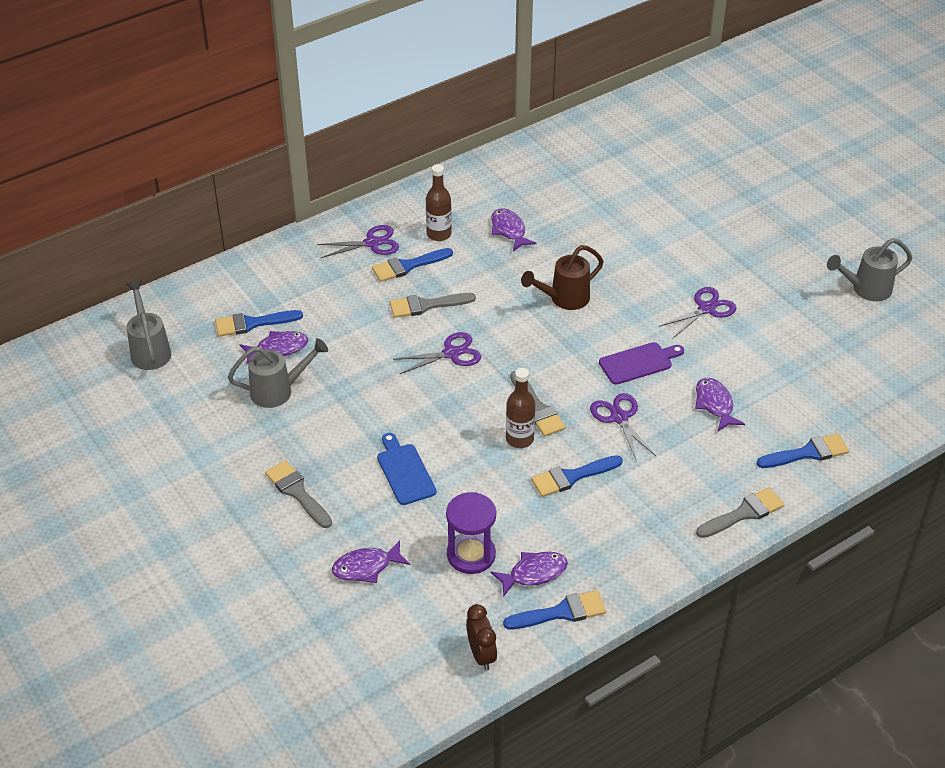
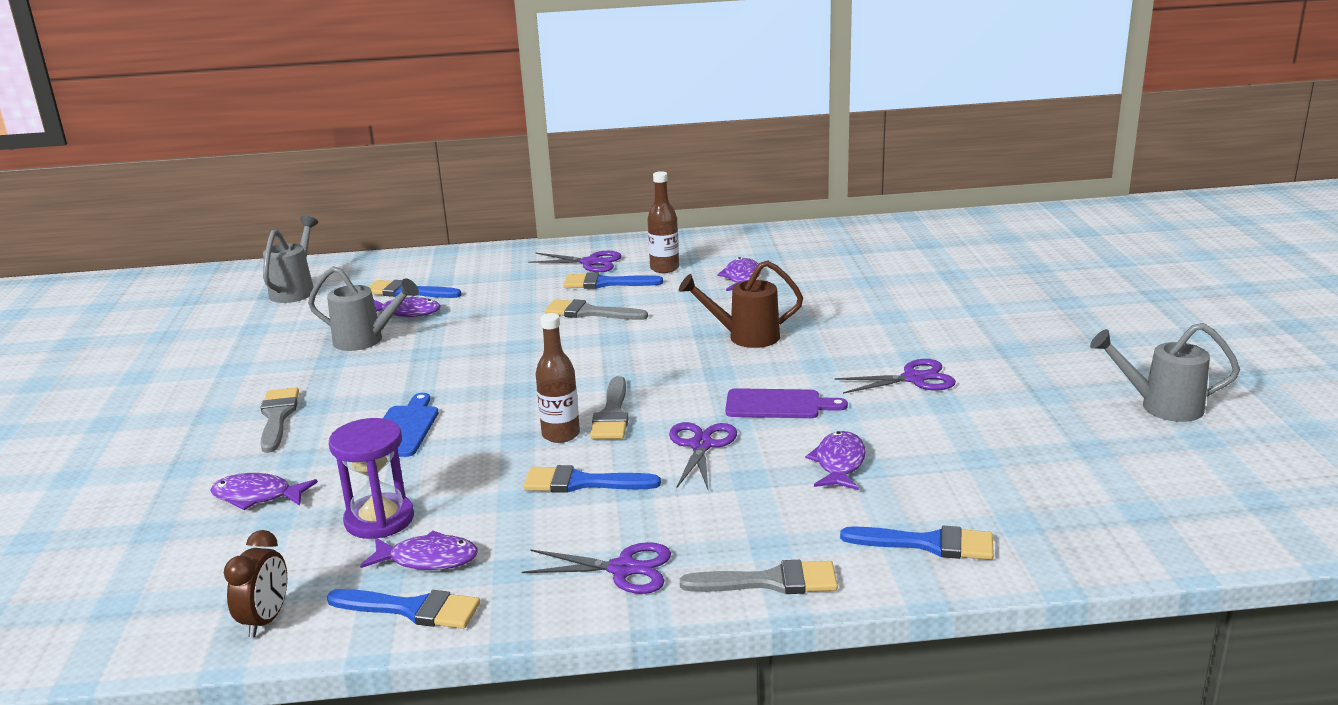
camera: 30 degrees right, 20 degrees down
purple scissors [393,332,481,374] -> purple scissors moved to [522,542,671,594]

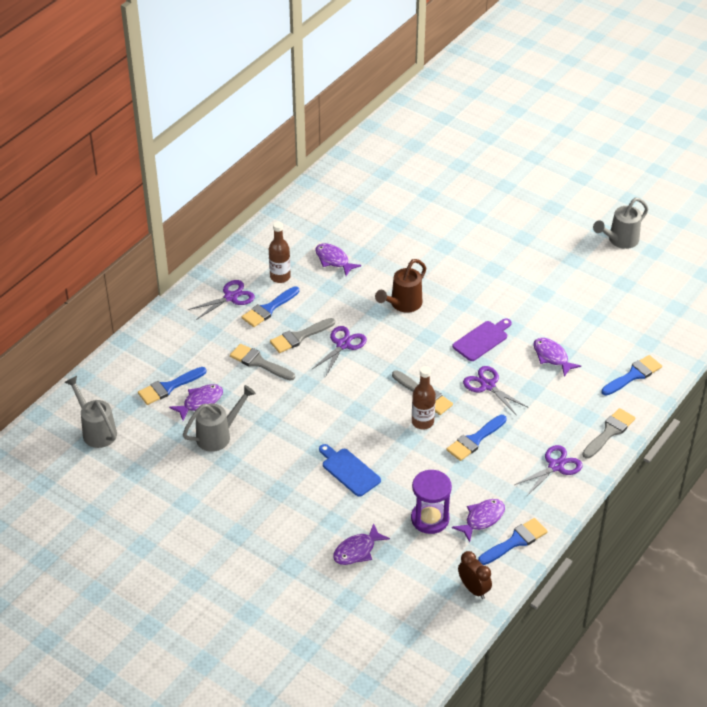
camera: 50 degrees left, 20 degrees up
grey brush [260,387,299,453] -> grey brush moved to [230,344,295,381]
purple scissors [835,359,956,394] -> purple scissors moved to [311,326,367,375]

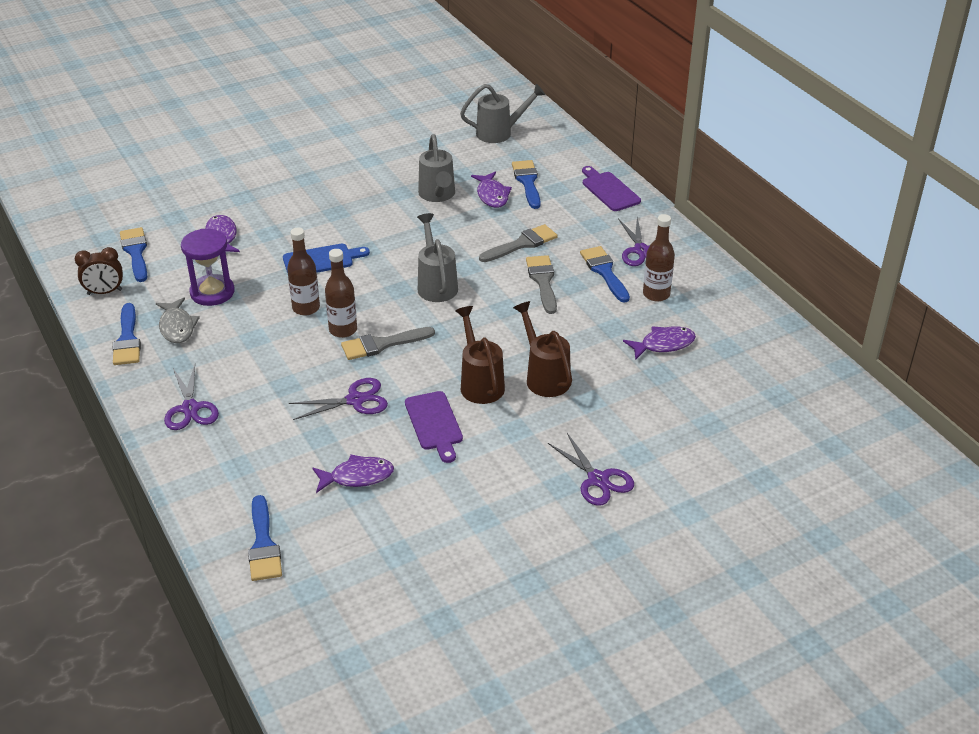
camera: 115 degrees right, 5 degrees down
purple scissors [311,326,367,375] -> purple scissors moved to [548,433,634,506]
blue brush [447,415,507,461] -> blue brush moved to [120,227,147,282]
purple fish [452,499,505,542] -> grey fish [156,297,200,343]
grey brush [582,408,635,459] -> none
grey watering can [593,197,648,249] -> grey watering can moved to [417,213,458,302]
none -> brown bottle [287,228,320,315]
none -> brown watering can [455,306,505,404]
none -> purple cutting board [582,166,641,211]

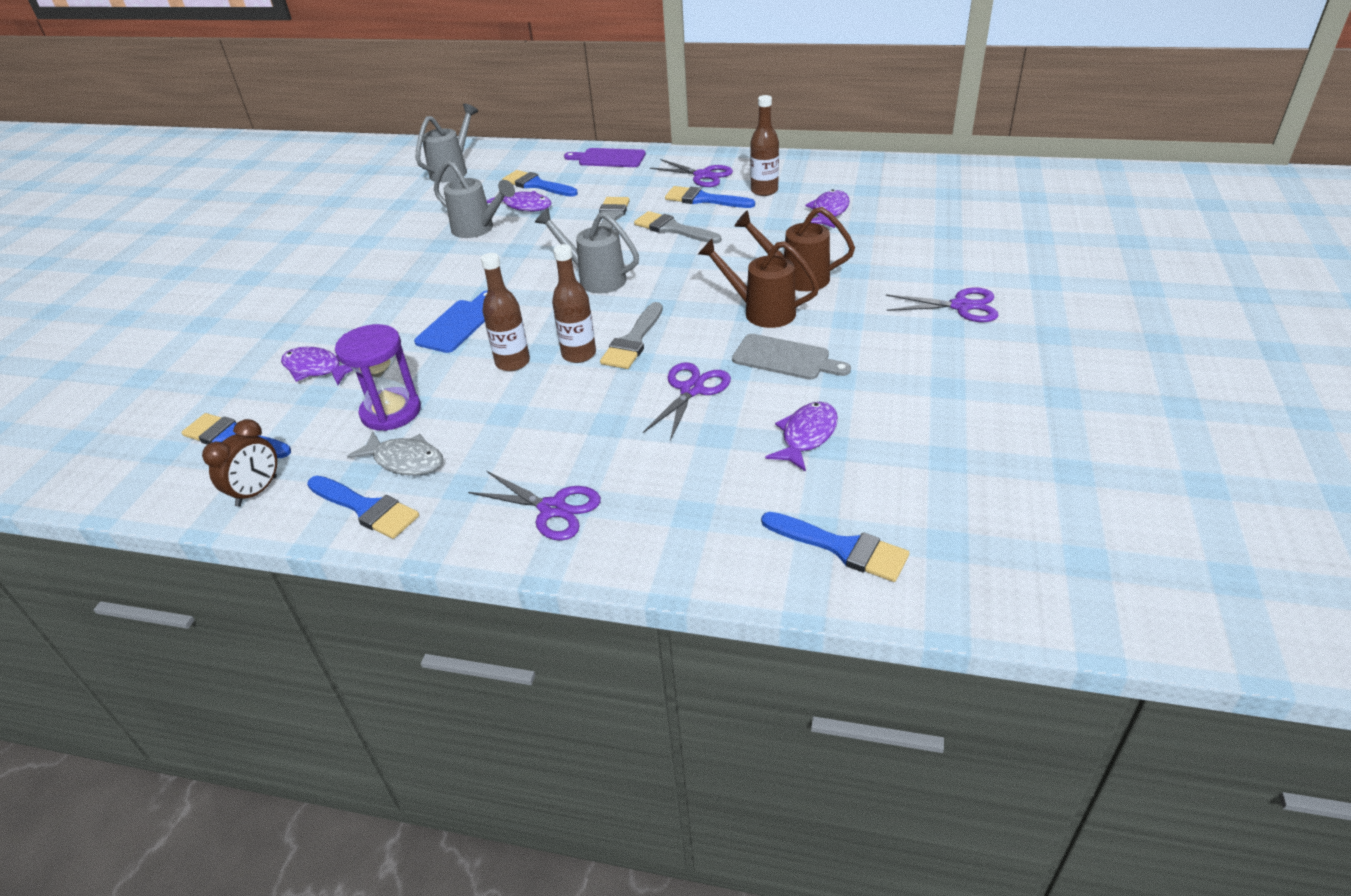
camera: 45 degrees left, 0 degrees up
purple cutting board [405,391,463,463] -> grey cutting board [732,334,851,380]

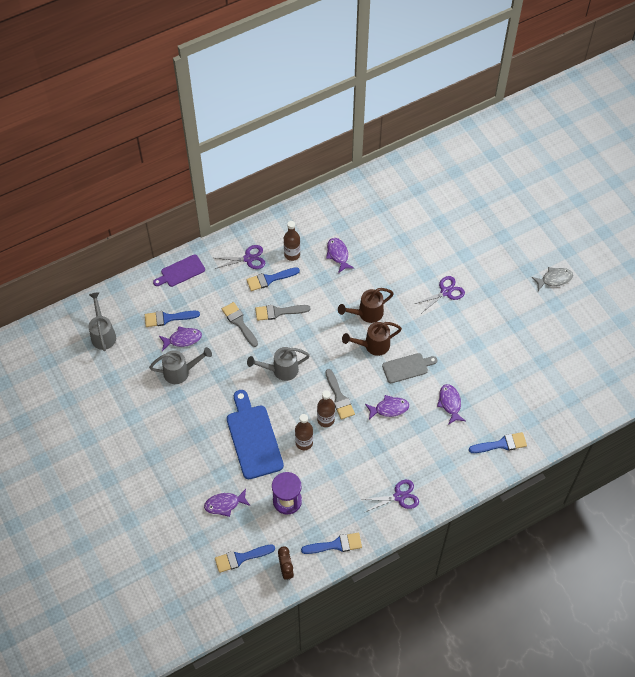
camera: 45 degrees left, 20 degrees up
grey fish [347,431,443,475] -> grey fish moved to [531,267,573,291]
blue cutting board [414,290,488,353] -> blue cutting board [227,390,284,479], size x1.70
purple scissors [643,362,731,441] -> purple fish [365,395,409,420]

